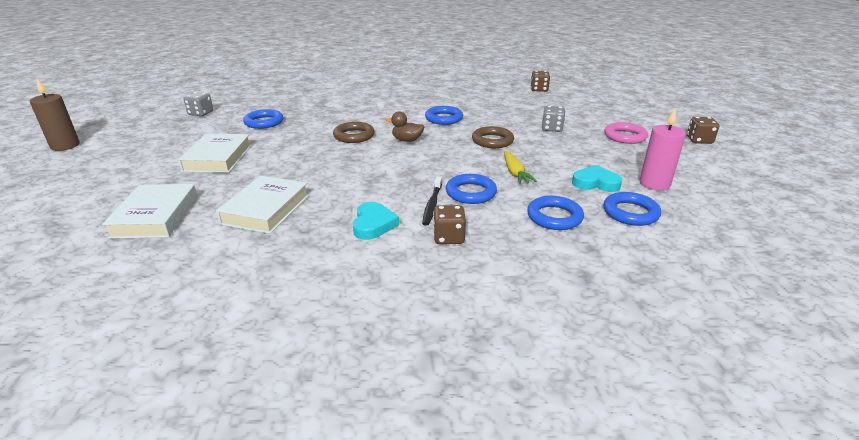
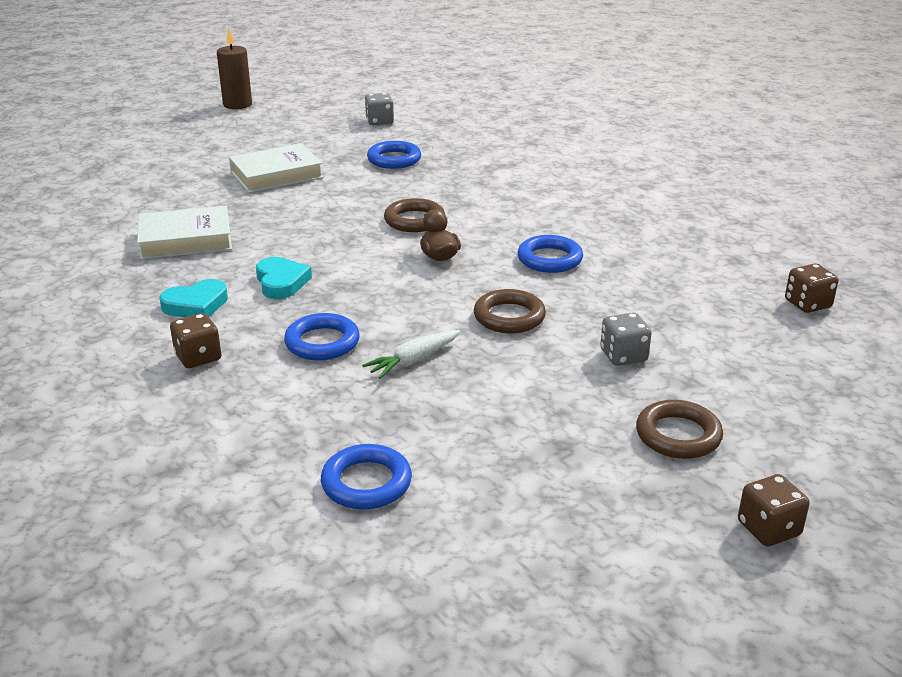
camera: 60 degrees right, 0 degrees up
white book [102,184,197,239] -> none
black toothbrush [422,176,442,226] -> none
yellow carrot [504,151,537,184] -> white carrot [362,330,460,379]
blue ring [527,196,584,230] -> none
turquoise heart [572,165,622,192] -> turquoise heart moved to [256,257,312,299]
pink ring [605,122,648,144] -> brown ring [636,400,723,459]
pink candle [640,107,686,190] -> none

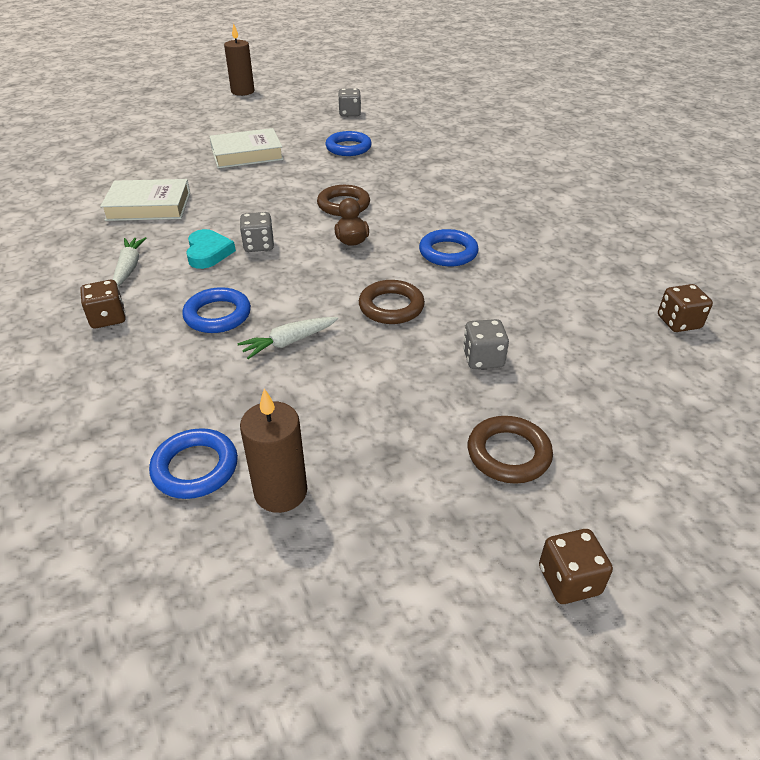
camera: 10 degrees right, 10 degrees up
turquoise heart [159,279,228,317] -> white carrot [113,237,147,286]
none -> grey dice [240,212,274,252]
none -> brown candle [240,389,307,513]

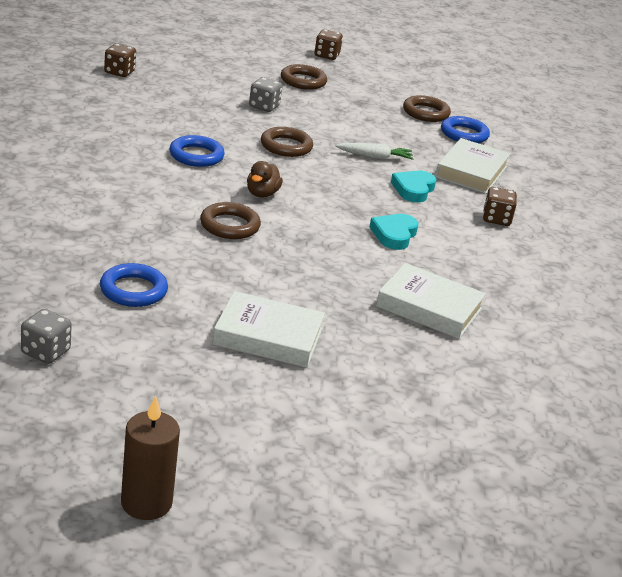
camera: 155 degrees left, 10 degrees down
white carrot [113,237,147,286] -> none
blue ring [182,287,251,333] -> turquoise heart [391,170,436,202]
grey dice [240,212,274,252] -> none
brown candle [240,389,307,513] -> brown ring [403,95,451,122]
none -> white book [435,138,510,194]

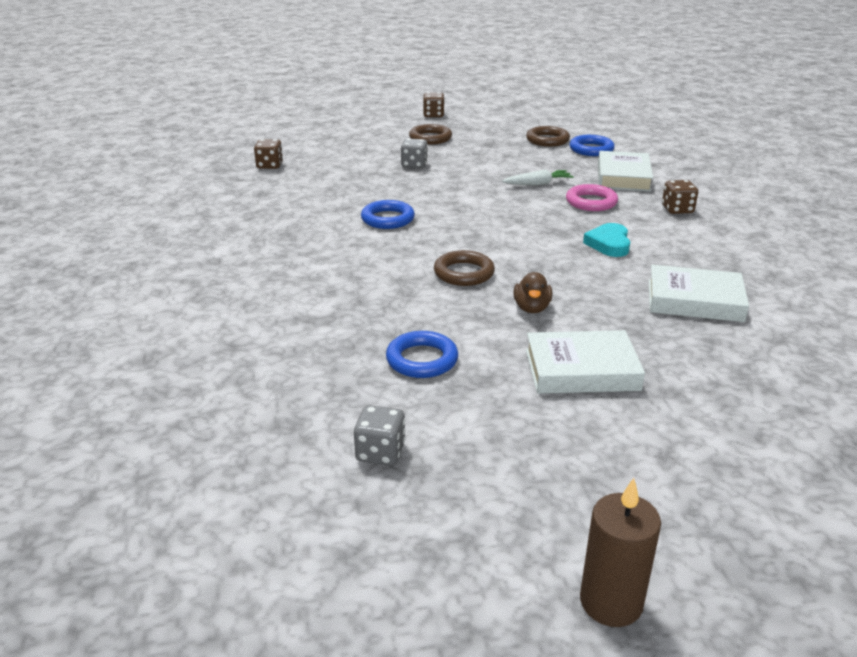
camera: 10 degrees left, 0 degrees up
brown duck [247,161,283,197] -> brown duck moved to [513,272,552,313]
brown ring [261,127,313,157] -> none
turquoise heart [391,170,436,202] -> pink ring [566,184,618,211]

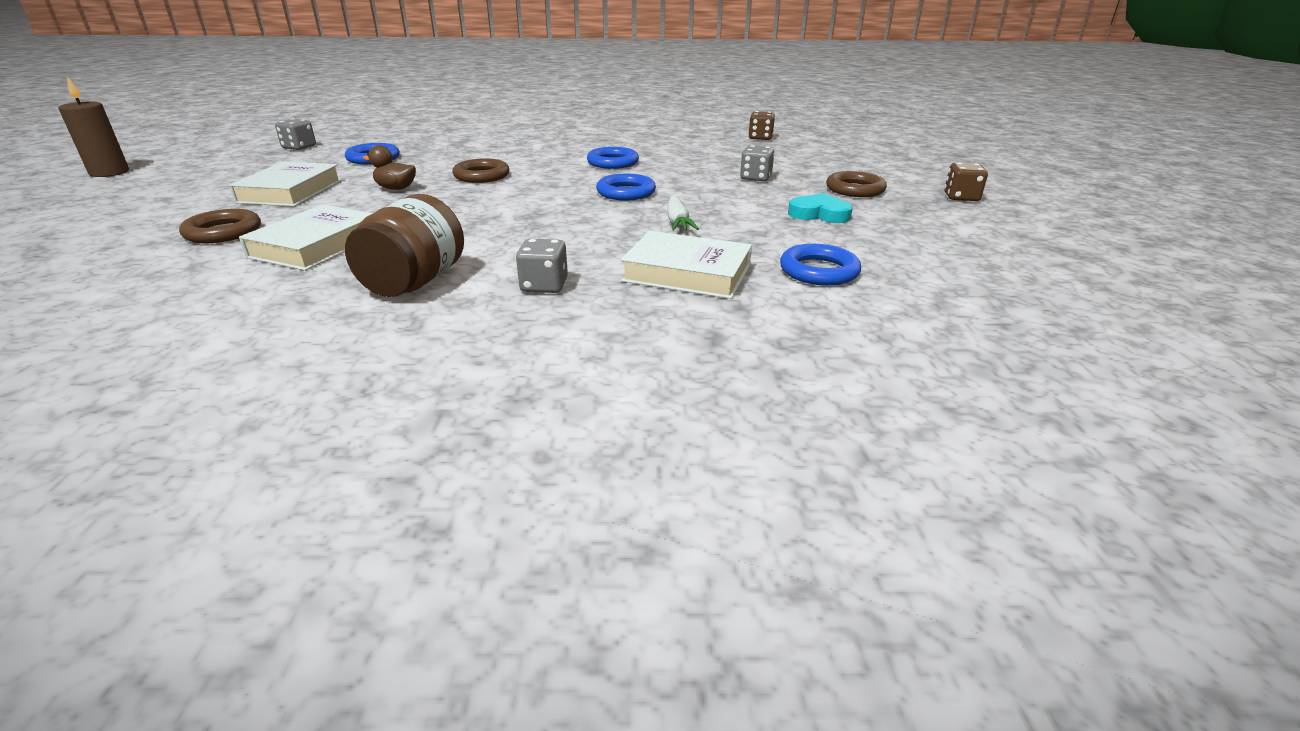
camera: 100 degrees right, 0 degrees up
brown ring [526,126,570,147] -> brown ring moved to [179,209,261,243]
pink ring [566,184,618,211] -> none
turquoise heart [583,223,630,257] -> turquoise heart moved to [788,193,853,223]
brown dice [662,180,698,214] -> grey dice [516,239,568,293]
none -> brown jar [345,194,464,297]
none -> blue ring [596,174,656,201]

